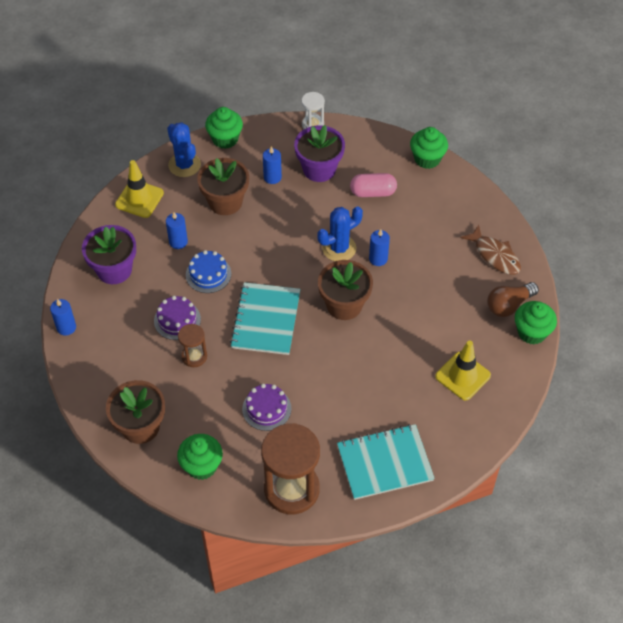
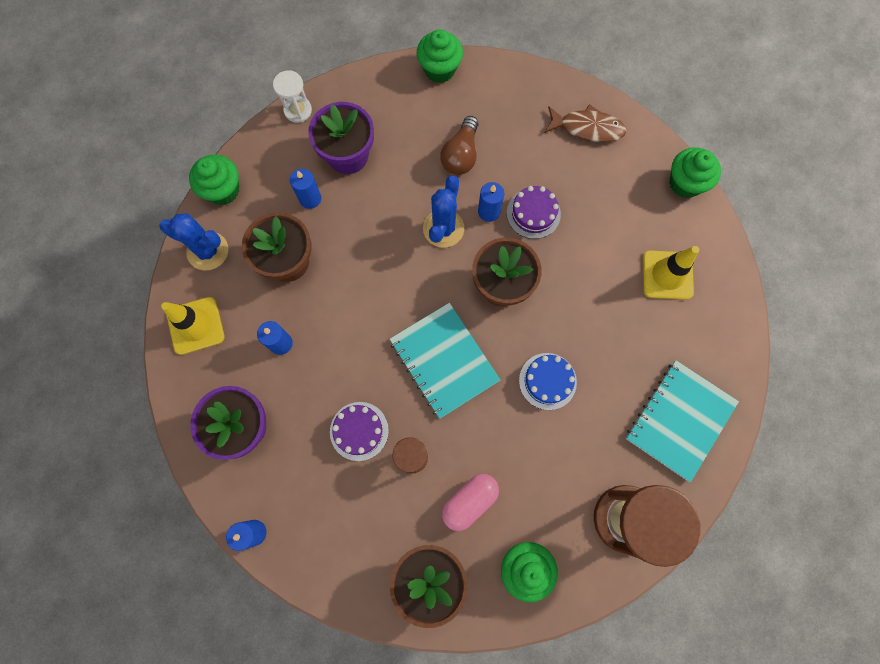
camera: 40 degrees left, 20 degrees up
blue cake [186,250,231,293] -> blue cake moved to [519,353,577,410]
purple cake [242,384,291,431] -> purple cake moved to [507,186,561,239]
pink capsule [350,173,397,197] -> pink capsule moved to [442,474,499,531]
brown light bulb [487,282,539,317] -> brown light bulb moved to [440,116,478,175]

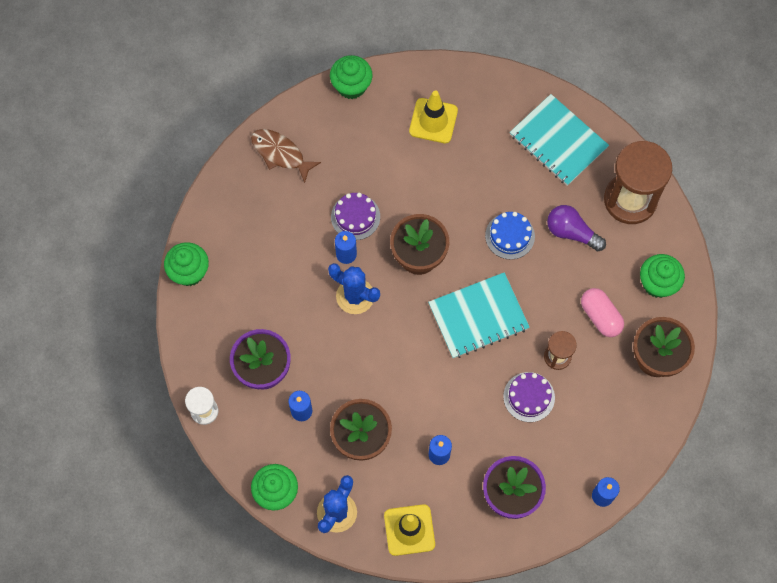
camera: 80 degrees left, 5 degrees down
brown light bulb [440,116,478,175] -> none
brown fish [544,104,627,142] -> brown fish turned 75 degrees counterclockwise [251,129,321,183]
none -> purple light bulb [547,205,606,251]

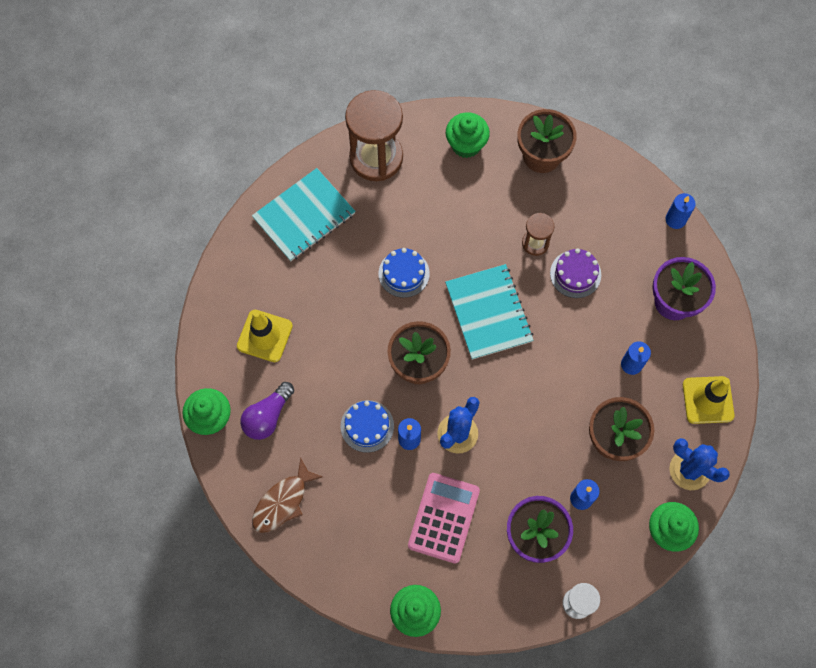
camera: 85 degrees left, 0 degrees up
purple cake [331,193,380,240] -> blue cake [341,400,394,453]
purple light bulb [547,205,606,251] -> purple light bulb moved to [240,382,294,440]
pink capsule [581,288,624,337] -> none
none -> pink calculator [408,473,480,564]

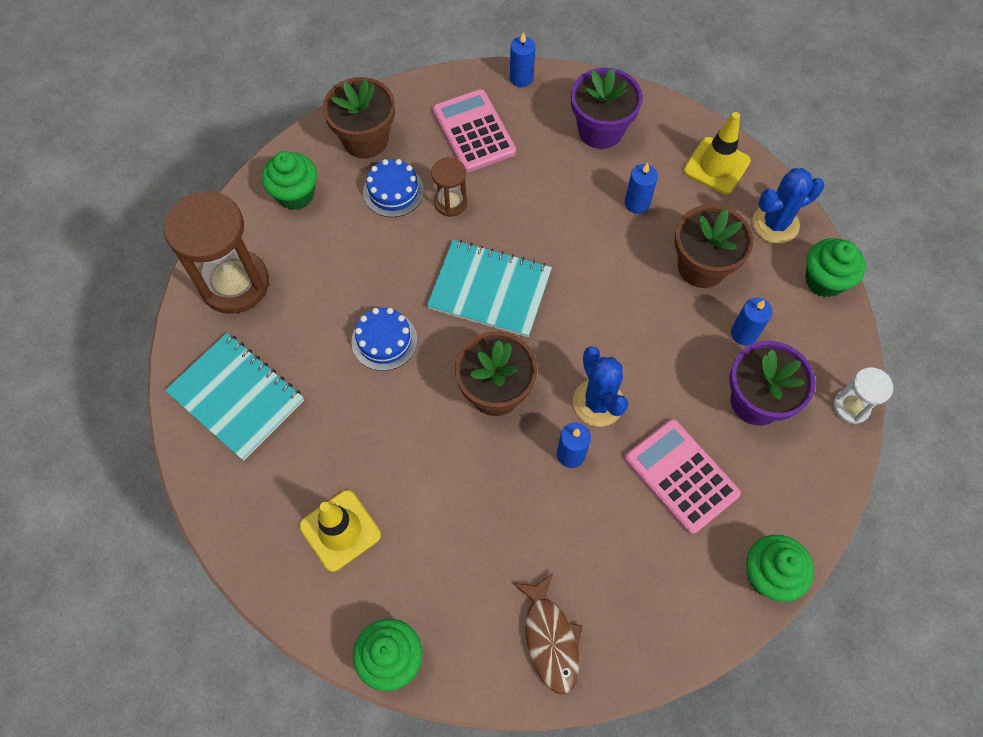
camera: 55 degrees left, 5 degrees down
purple light bulb [240,382,294,440] -> none
turquoise notebook [252,168,356,261] -> turquoise notebook turned 45 degrees counterclockwise [165,333,304,460]
blue cake [341,400,394,453] -> blue cake moved to [363,159,424,217]
purple cake [550,248,601,298] -> none
none -> pink calculator [433,89,516,173]

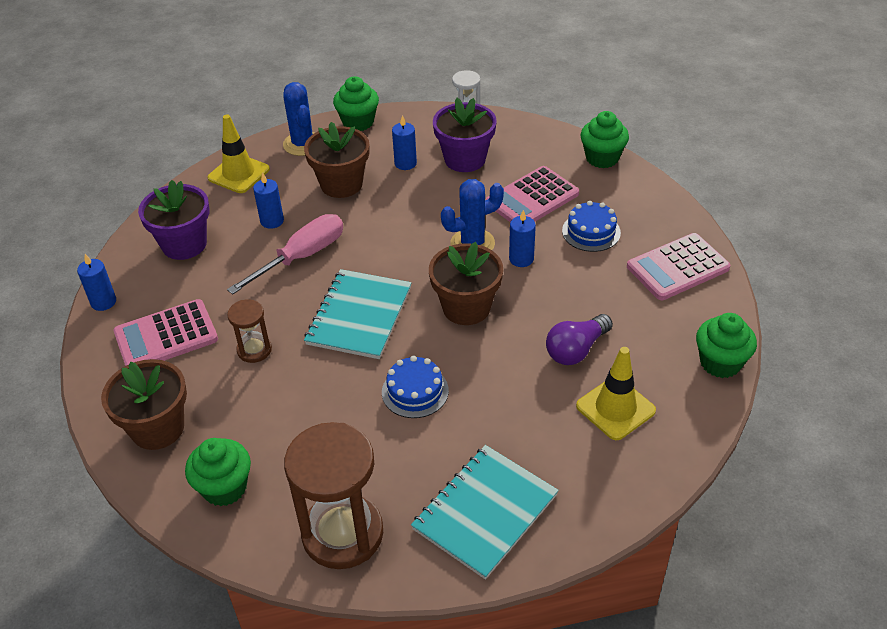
camera: 90 degrees left, 20 degrees down
blue cake [363,159,424,217] -> blue cake moved to [562,201,621,252]
brown fish [513,573,583,694] -> pink calculator [627,233,730,300]
none -> pink screwdriver [227,214,343,294]
none -> purple light bulb [546,314,613,365]

